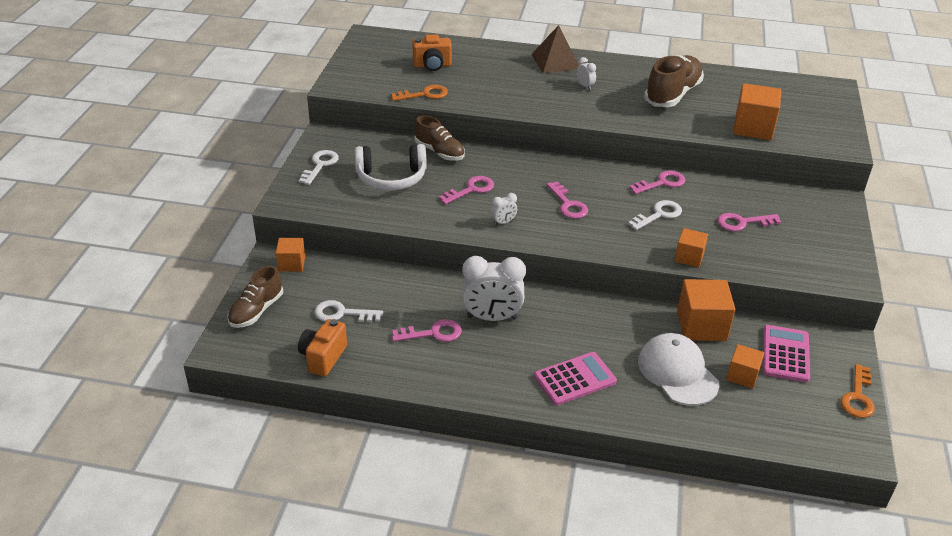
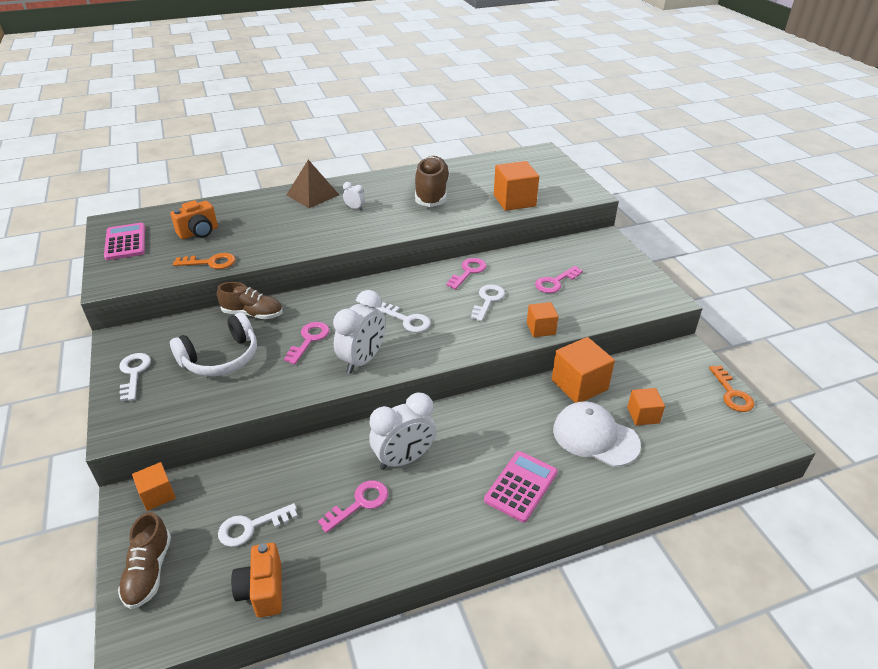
camera: 30 degrees left, 0 degrees up
orange key [391,85,448,101] -> orange key turned 45 degrees clockwise [173,253,235,269]
white clock [491,193,517,226] -> white clock [333,290,386,374], size x2.17
pink key [546,181,588,219] -> white key [376,302,431,333]
pink calculator [763,325,810,382] -> pink calculator moved to [104,223,145,260]

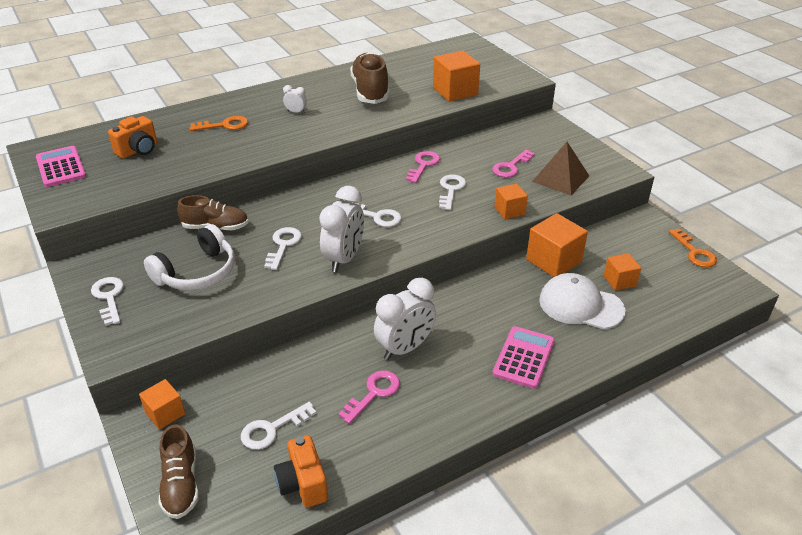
camera: 10 degrees left, 0 degrees up
orange key [173,253,235,269] -> orange key moved to [189,116,248,131]
pink key [284,322,329,364] -> white key [264,227,302,270]
brown pyramid [287,160,339,208] -> brown pyramid moved to [532,142,589,195]

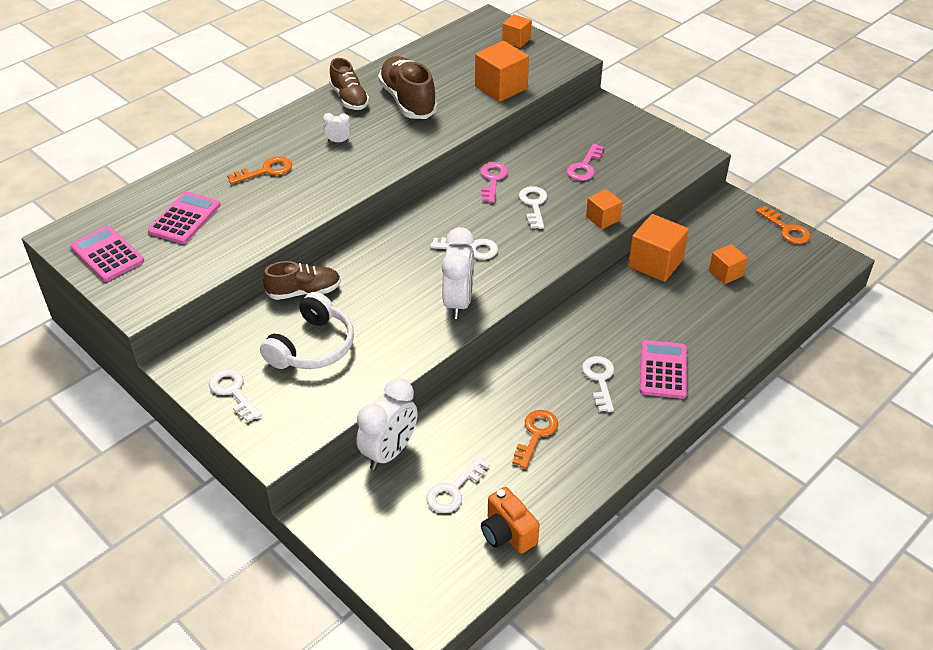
camera: 15 degrees left, 5 degrees up
orange camera [108,116,157,159] -> pink calculator [148,191,221,244]
orange cube [139,379,185,430] -> orange cube moved to [502,14,532,48]
brown shoe [159,425,199,519] -> brown shoe moved to [329,58,369,110]
white key [264,227,302,270] -> white key moved to [582,356,614,412]
pink key [339,370,400,424] -> orange key [512,410,558,469]
white clock [374,278,436,360] -> white clock moved to [356,378,418,470]
brown pyramid [532,142,589,195] -> none
white cap [539,273,625,329] -> none

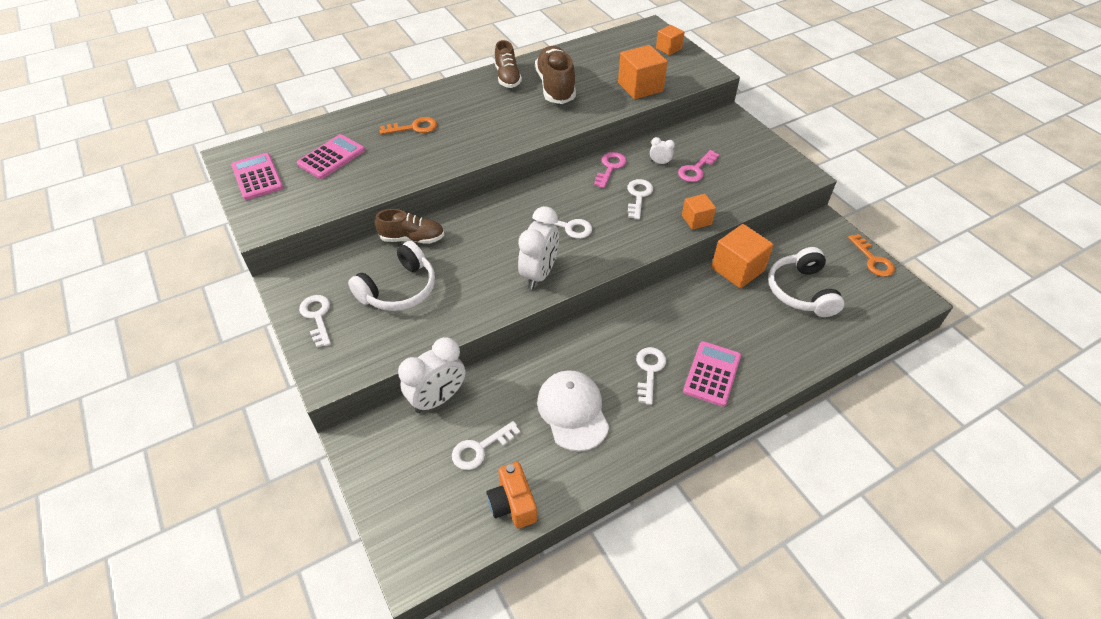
camera: 15 degrees right, 5 degrees up
white clock [323,113,351,142] -> white clock moved to [650,137,675,165]
orange key [512,410,558,469] -> white cap [537,370,609,451]
orange cube [709,244,748,284] -> white headphones [768,247,844,317]

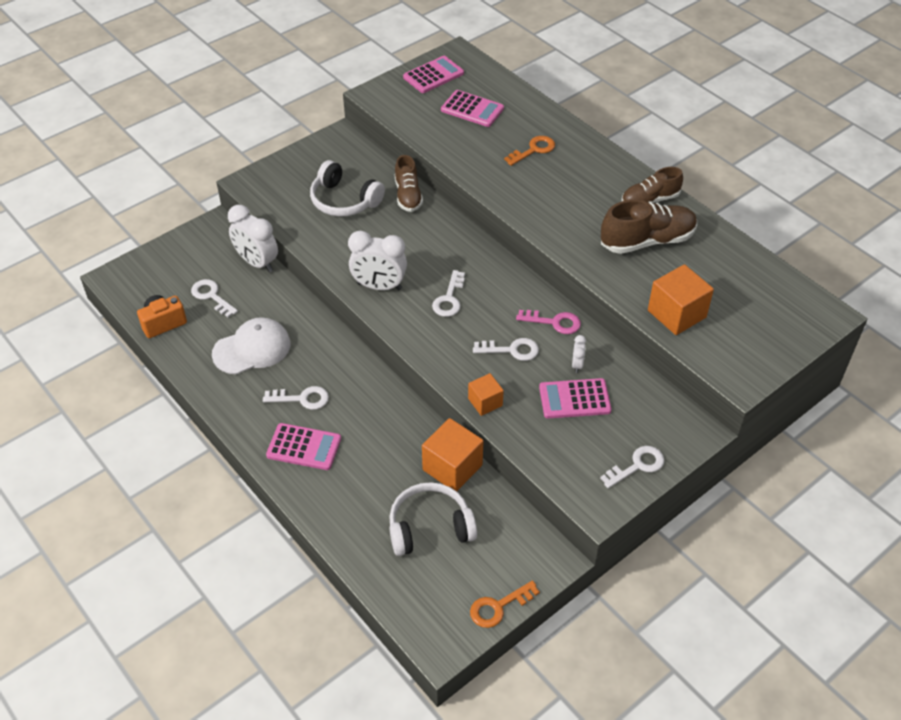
camera: 80 degrees right, 0 degrees up
white key [299,295,331,348] -> white key moved to [600,446,664,488]
orange key [380,117,437,135] -> orange key turned 105 degrees counterclockwise [504,136,555,166]
orange cube [656,25,685,55] -> none
pink key [678,150,719,182] -> pink calculator [539,378,612,419]

